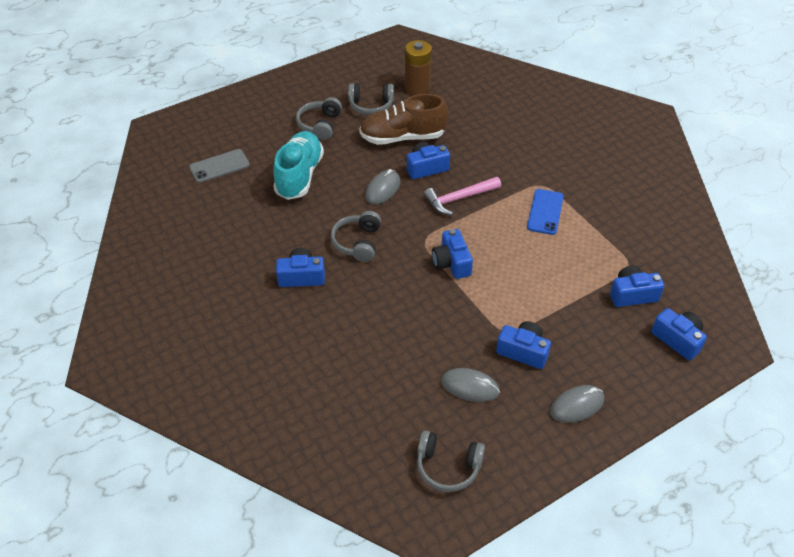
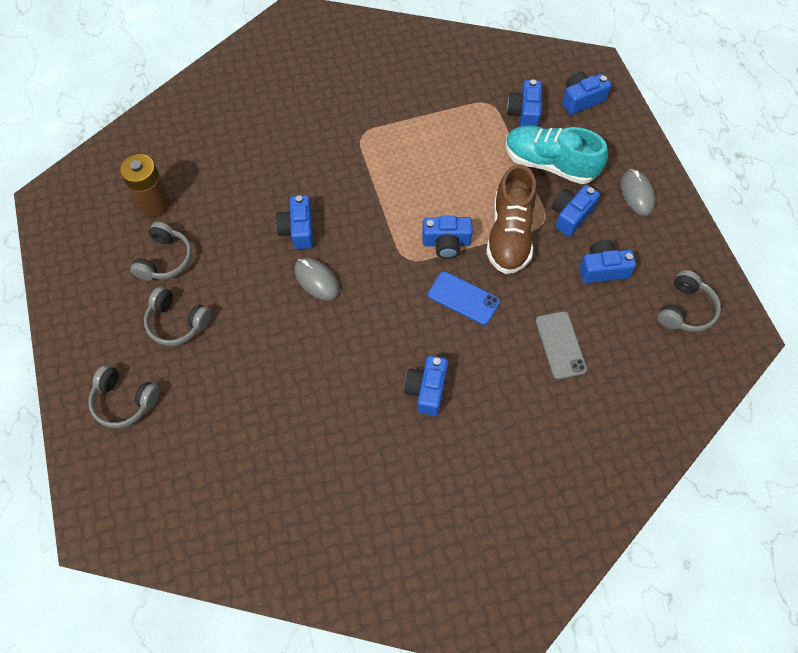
camera: 75 degrees left, 15 degrees up
grey phone [189,149,250,183] -> grey phone moved to [535,311,587,379]
turquoise shoe [273,131,324,200] -> turquoise shoe moved to [505,125,608,184]
grey headphones [331,211,381,262] -> grey headphones moved to [88,365,160,428]
brown shoe [359,94,448,145] -> brown shoe moved to [486,164,537,274]
pink hammer [424,177,501,215] -> none
grey mouse [441,368,500,402] -> blue camera [579,240,636,283]
blue phone [527,189,564,235] -> blue phone moved to [428,271,500,325]

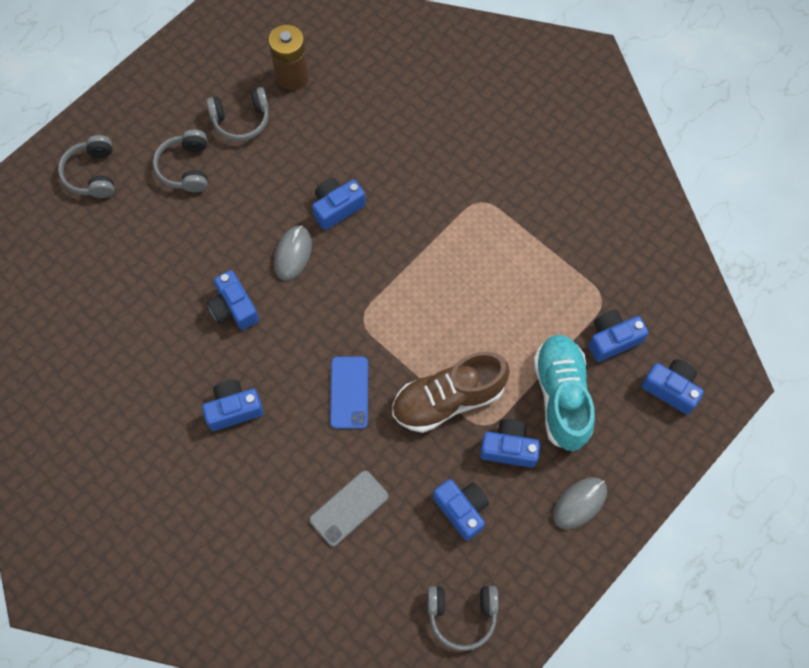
camera: 60 degrees right, 5 degrees up
blue camera [422,216,473,259] -> blue camera moved to [207,270,259,330]

